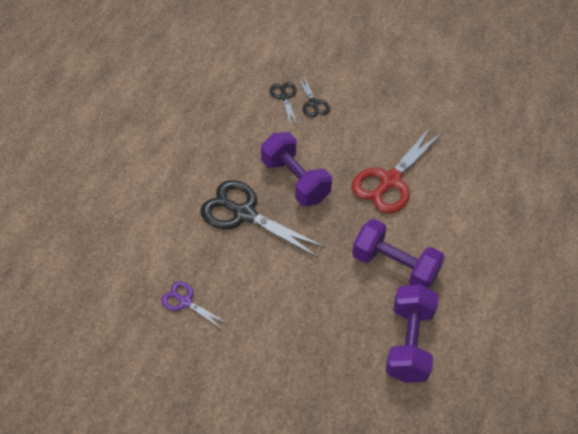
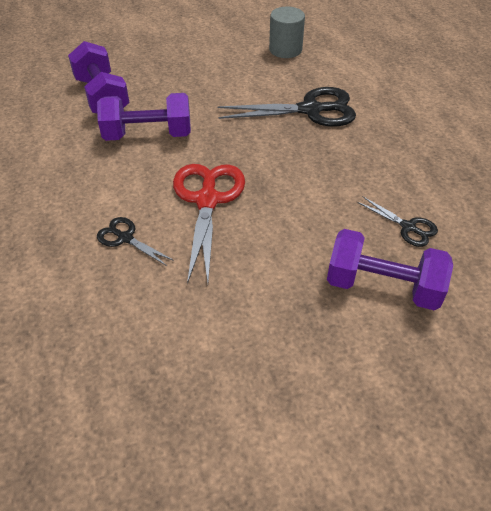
camera: 145 degrees right, 5 degrees down
purple scissors [161,282,228,330] -> grey cylinder [269,7,305,58]
purple dumbbell [261,132,332,206] -> purple dumbbell moved to [327,229,453,311]
black scissors [297,76,330,117] -> black scissors moved to [97,217,174,266]

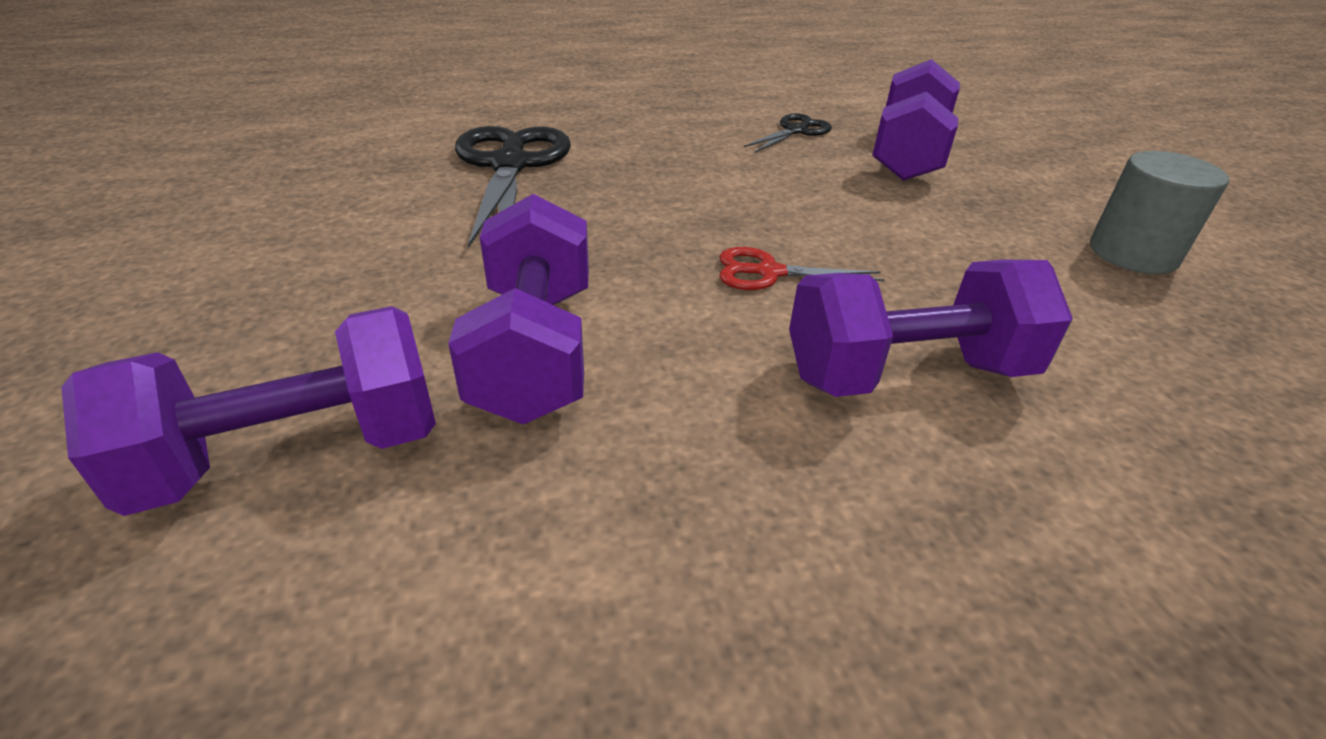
camera: 90 degrees left, 10 degrees down
black scissors [97,217,174,266] -> purple dumbbell [789,260,1073,397]
red scissors [173,164,245,284] -> red scissors [719,247,885,290], size x0.51
grey cylinder [269,7,305,58] -> grey cylinder moved to [1090,151,1229,274]

